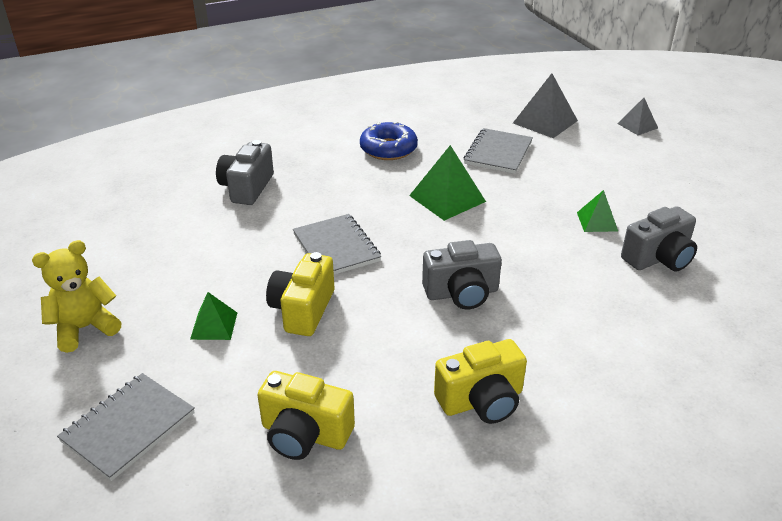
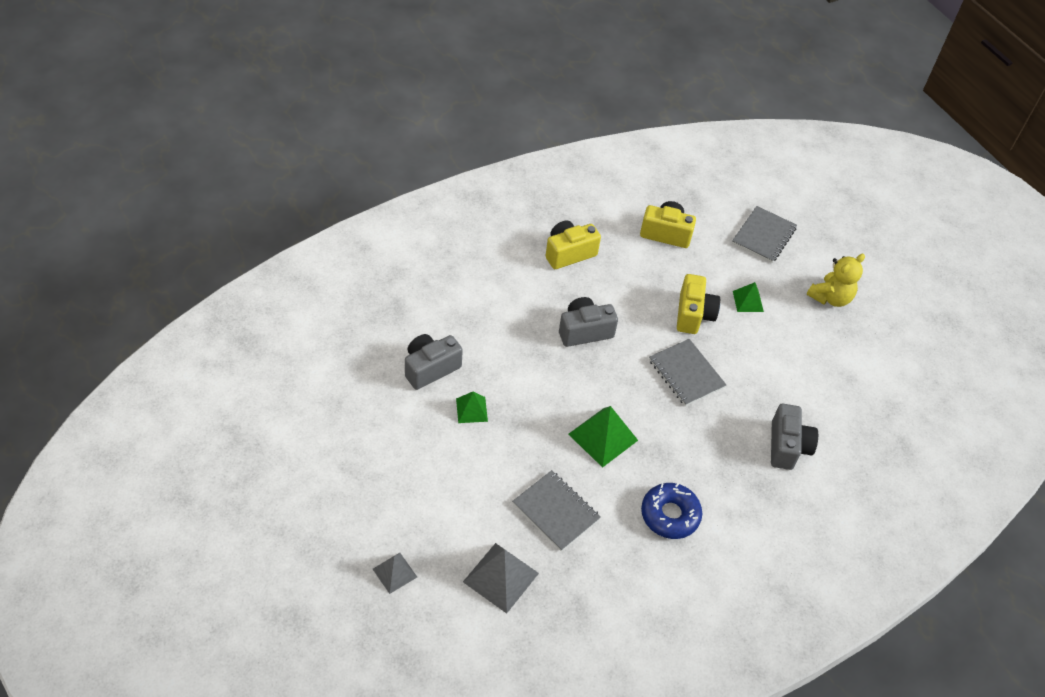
camera: 170 degrees right, 15 degrees up
grey notebook [464,128,533,174] -> grey notebook turned 60 degrees counterclockwise [512,470,601,551]

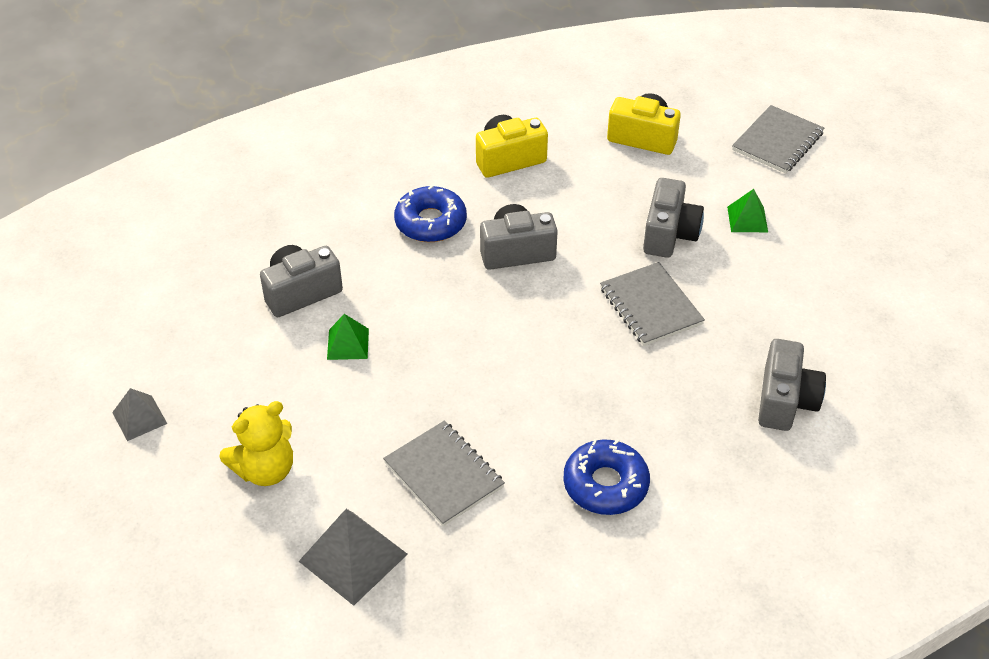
camera: 10 degrees right, 5 degrees down
grey pyramid [373,553,417,594] -> grey pyramid moved to [112,388,167,441]
green pyramid [568,406,638,468] -> none
yellow camera [677,274,720,334] -> grey camera [643,178,704,258]
yellow teddy bear [807,254,865,307] -> yellow teddy bear moved to [220,401,293,486]
none -> blue donut [394,185,467,242]

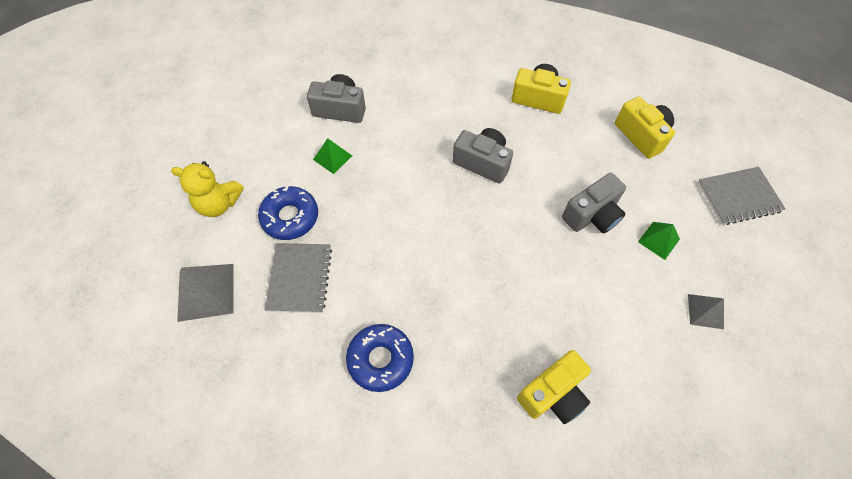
camera: 40 degrees right, 15 degrees up
grey pyramid [112,388,167,441] -> grey pyramid moved to [688,294,724,329]
blue donut [394,185,467,242] -> blue donut moved to [258,186,318,240]
grey notebook [600,262,705,346] -> none
grey camera [758,339,826,431] -> yellow camera [517,350,591,424]

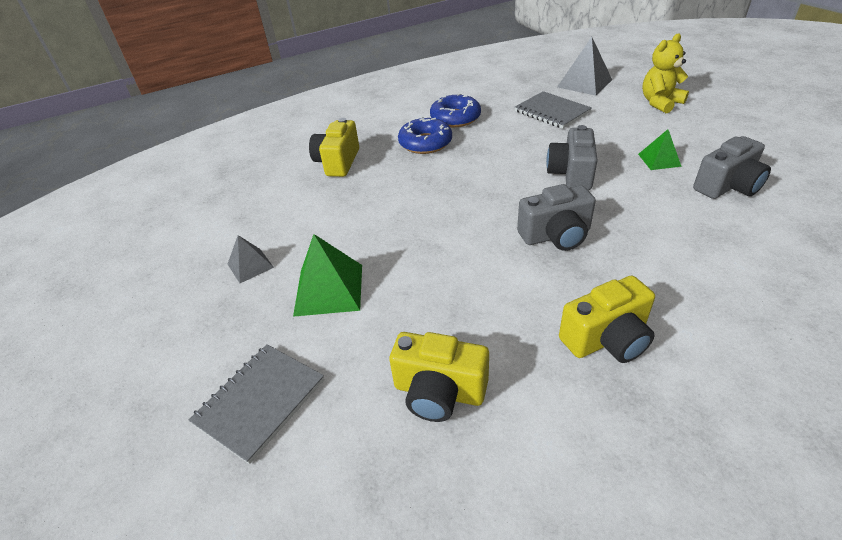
camera: 140 degrees right, 20 degrees down
blue donut [258,186,318,240] -> blue donut moved to [398,116,452,154]
grey camera [562,173,626,233] -> grey camera moved to [546,125,598,190]
green pyramid [638,222,680,260] -> green pyramid [293,234,362,317], size x1.68

